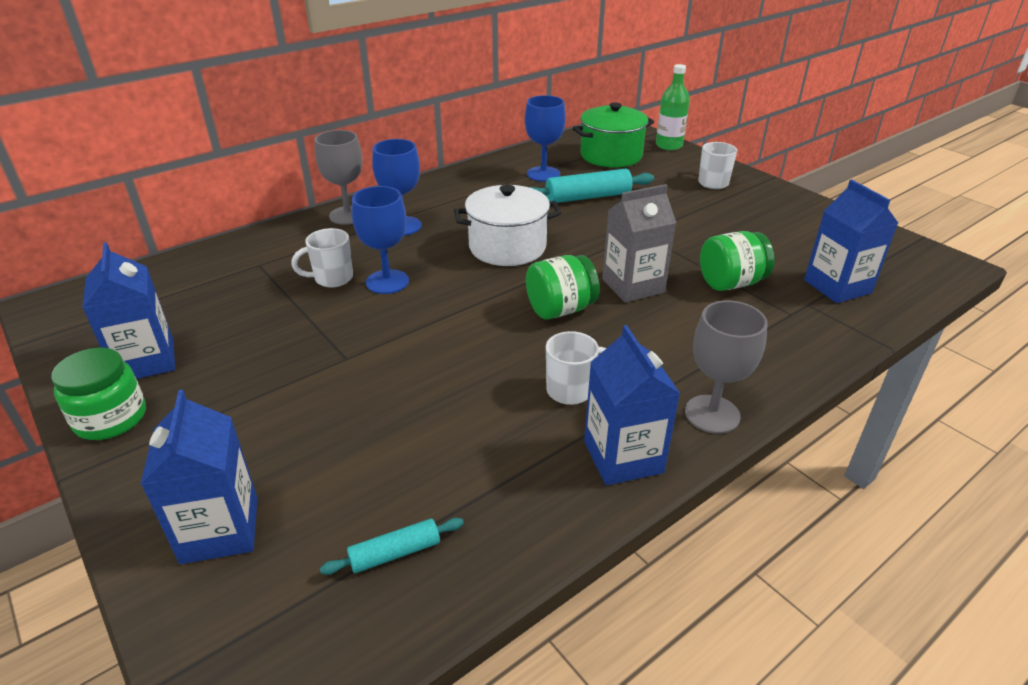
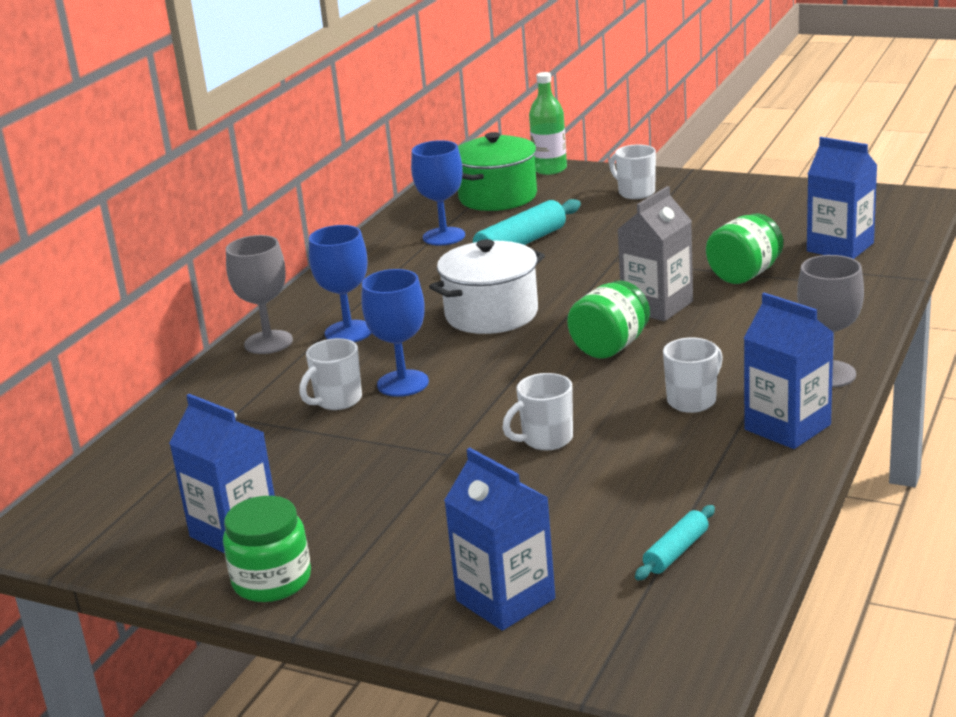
camera: 25 degrees left, 10 degrees down
none -> white mug [502,373,573,450]

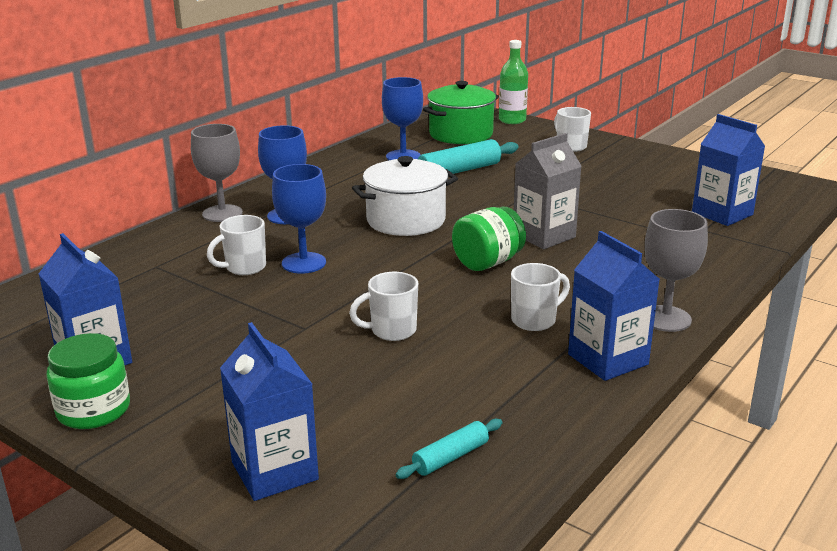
camera: 10 degrees right, 0 degrees up
green jar [706,213,783,284] -> none

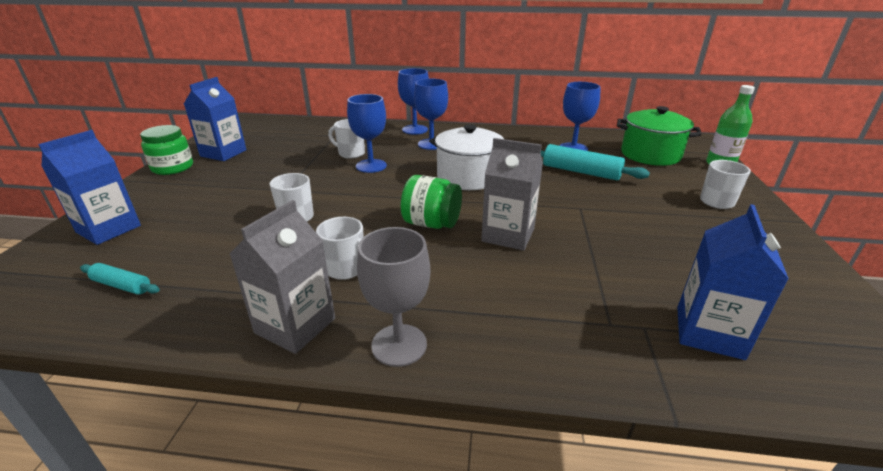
camera: 60 degrees right, 5 degrees up
grey goblet [191,124,243,222] -> blue goblet [398,68,429,134]
blue carton [568,231,660,381] -> grey carton [230,200,335,354]

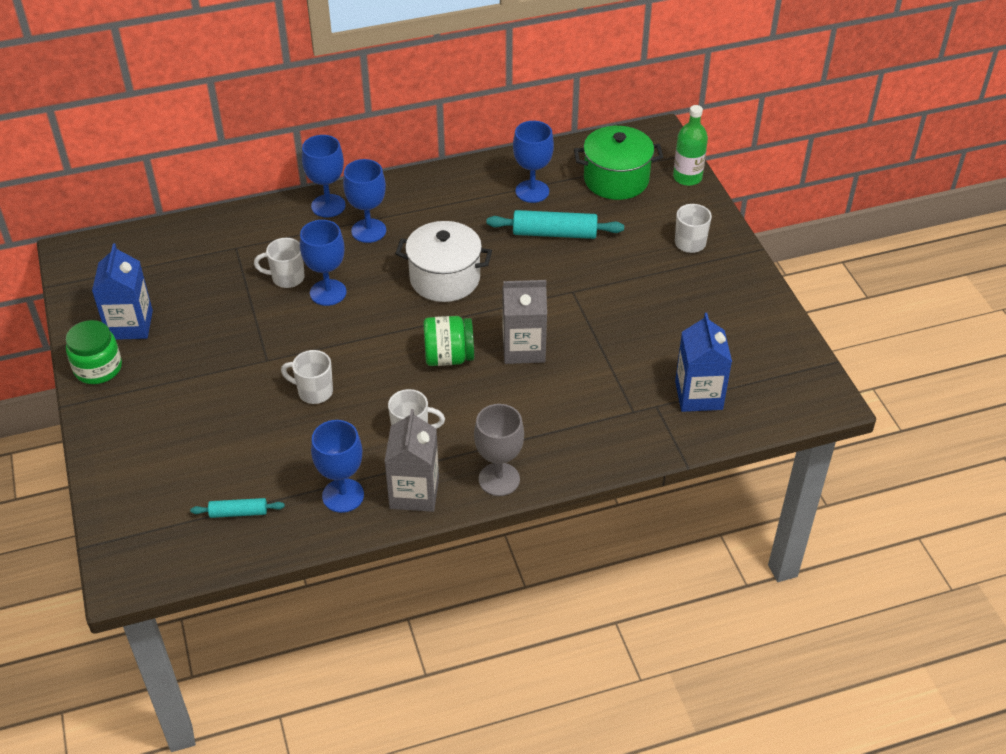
camera: 25 degrees left, 15 degrees up
blue carton [38,130,141,245] -> none
none -> blue goblet [311,420,364,513]

